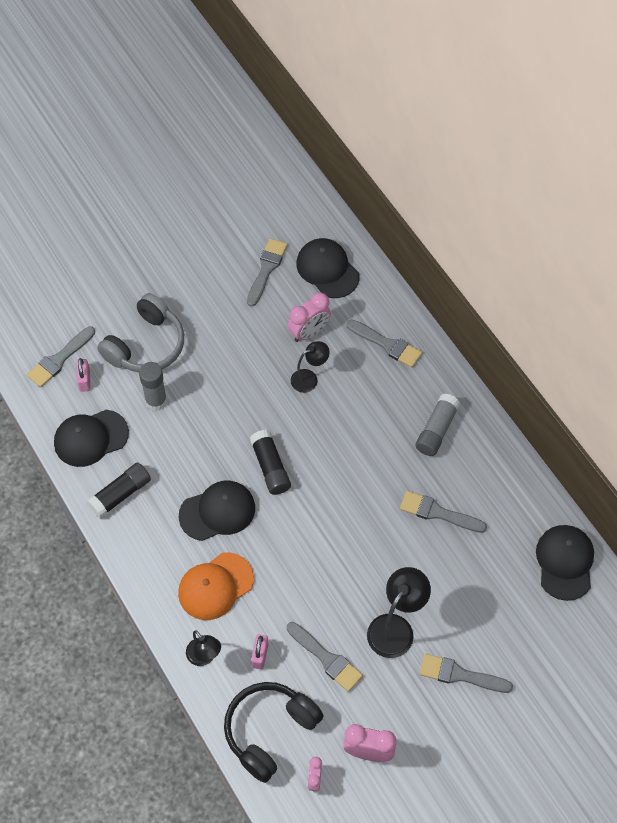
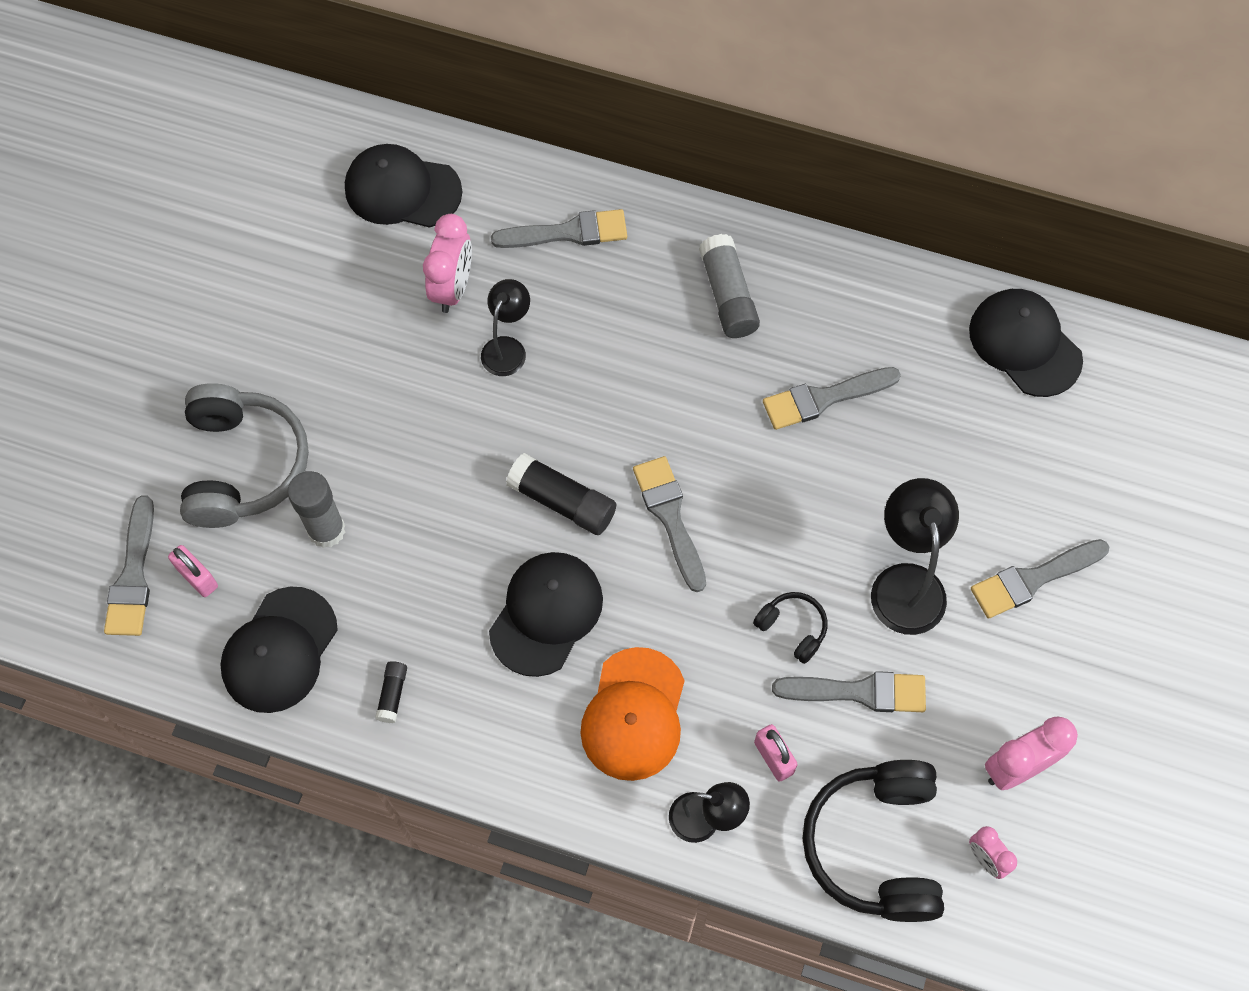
camera: 40 degrees left, 5 degrees up
black glue stick [87,462,151,519] -> black glue stick [375,661,407,723], size x0.52
grey brush [247,238,288,307] -> grey brush moved to [633,456,706,592]
none -> black headphones [753,592,827,664]

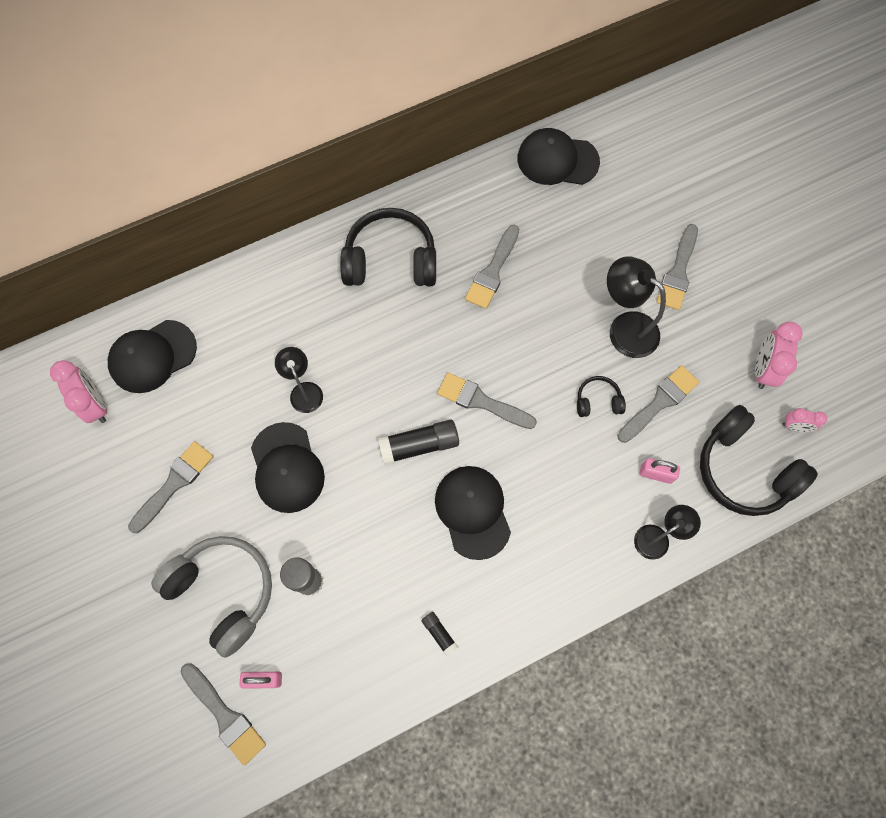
camera: 45 degrees left, 5 degrees up
black cap [220,587,338,713] -> black cap moved to [251,422,325,513]
pink clock [423,214,472,313] -> pink clock moved to [50,360,107,423]
grey brush [491,209,627,248] -> grey brush moved to [128,441,214,533]
orange cap [580,647,685,781] -> none
grey glue stick [699,234,760,338] -> black headphones [340,208,436,286]

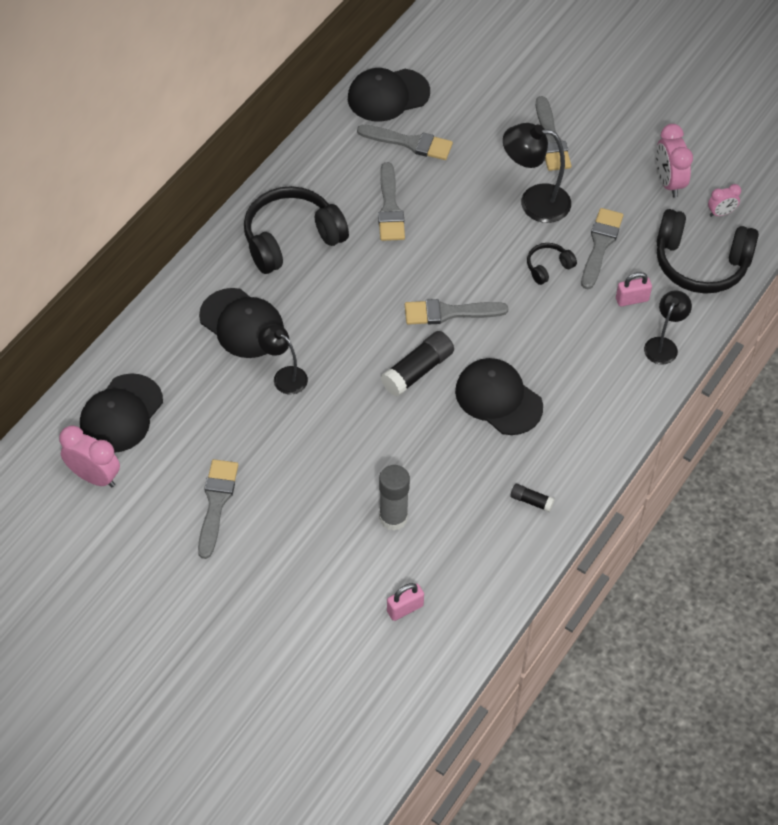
camera: 30 degrees left, 15 degrees down
grey headphones [151,536,272,658] -> none
grey brush [181,663,266,765] -> grey brush moved to [357,125,453,160]
black cap [251,422,325,513] -> black cap moved to [199,288,284,358]

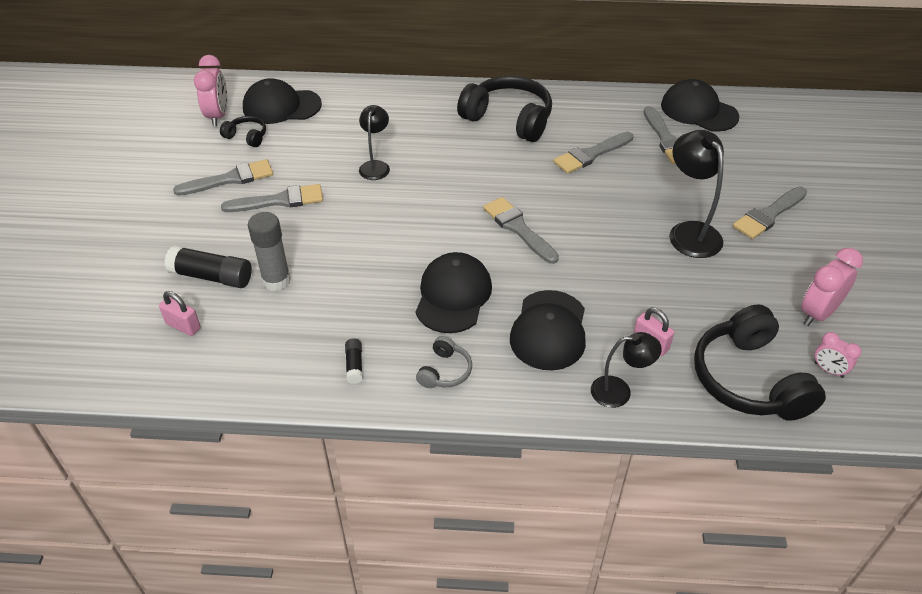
camera: 60 degrees right, 10 degrees down
black cap [199,288,284,358] -> black cap moved to [510,290,586,370]
black glue stick [381,331,454,396] -> black glue stick moved to [165,245,252,288]
black headphones [527,243,577,285] -> black headphones moved to [220,116,266,147]
grey brush [581,208,623,289] -> grey brush moved to [221,184,323,212]
none -> grey headphones [416,336,472,388]

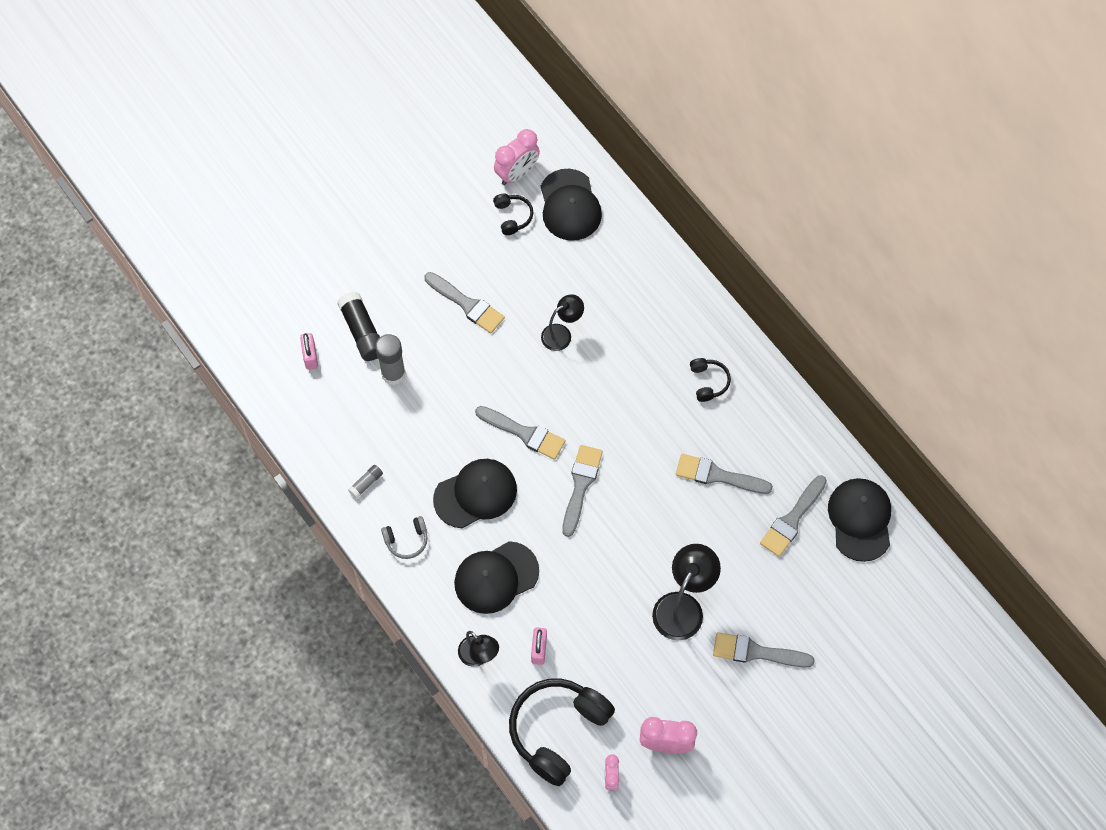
camera: 50 degrees right, 20 degrees up
grey brush [173,159,273,196] -> grey brush moved to [475,406,565,460]
black cap [243,78,322,124] -> black cap turned 150 degrees counterclockwise [540,169,602,241]
black glue stick [345,338,363,384] -> grey glue stick [348,465,383,499]
black headphones [457,76,552,142] -> black headphones [690,358,731,402], size x0.47

